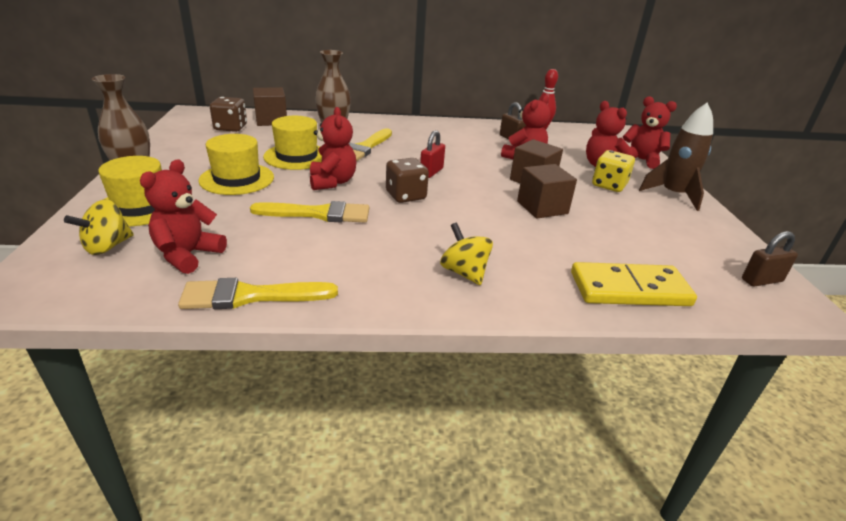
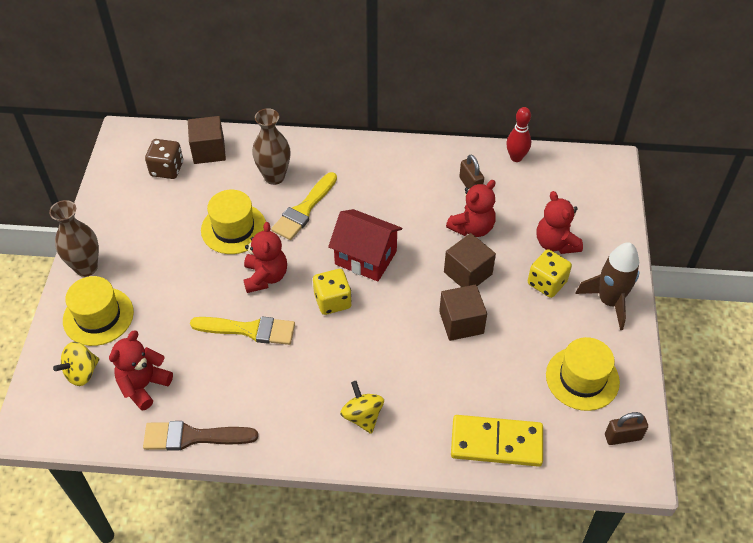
camera: 10 degrees right, 20 degrees up
yellow brush [178,278,338,309] -> brown brush [143,421,258,451]
yellow hat [199,134,274,195] -> yellow hat moved to [546,337,620,411]
brown dice [386,158,429,203] -> yellow dice [313,269,352,315]
red padlock [420,130,445,178] -> red house [328,209,402,282]
red teddy bear [623,96,677,169] -> none

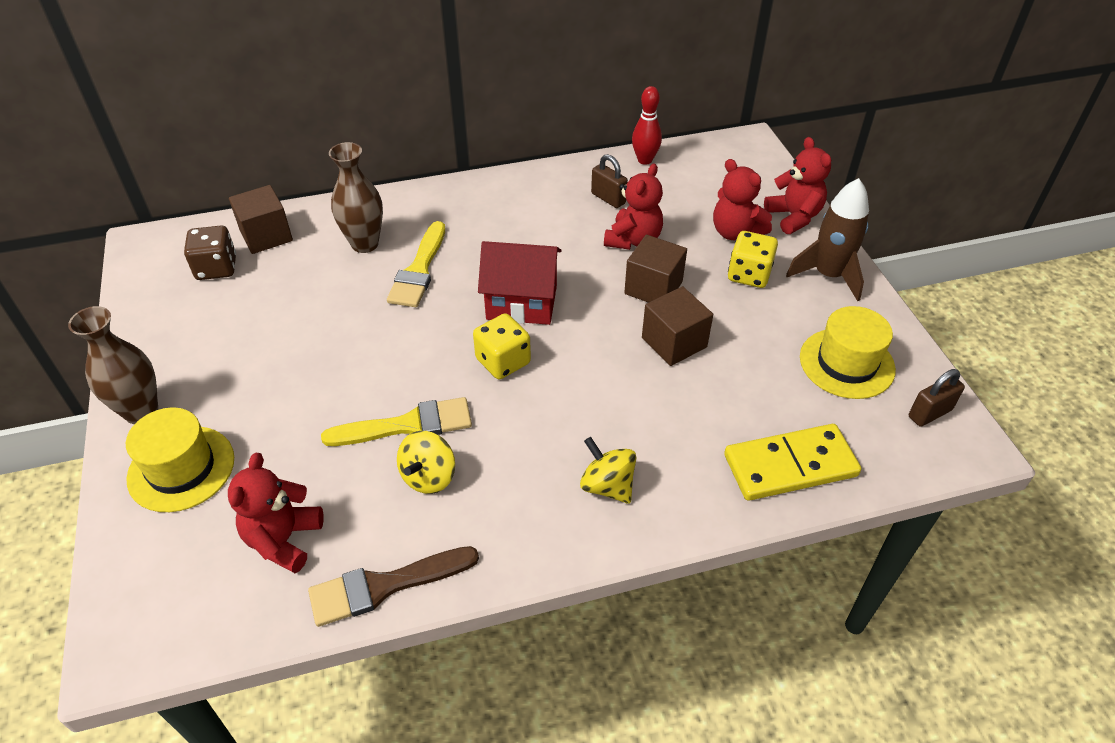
camera: 20 degrees left, 5 degrees down
yellow spinning top [53,342,99,386] -> yellow spinning top moved to [397,431,455,494]
yellow hat [201,190,266,254] -> none
red teddy bear [243,222,287,293] -> red teddy bear moved to [764,137,831,234]

